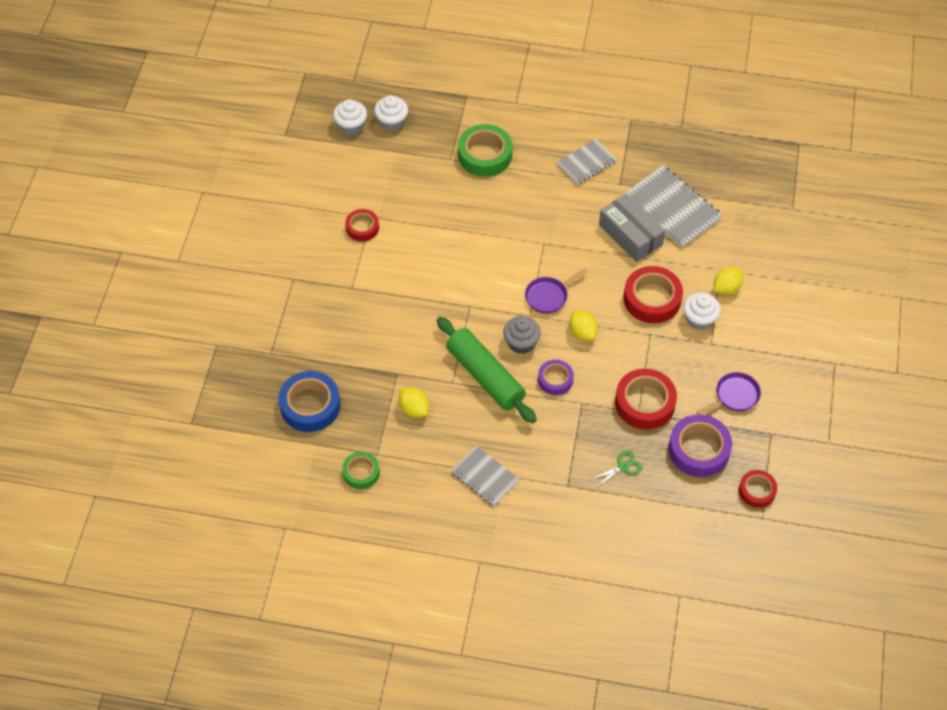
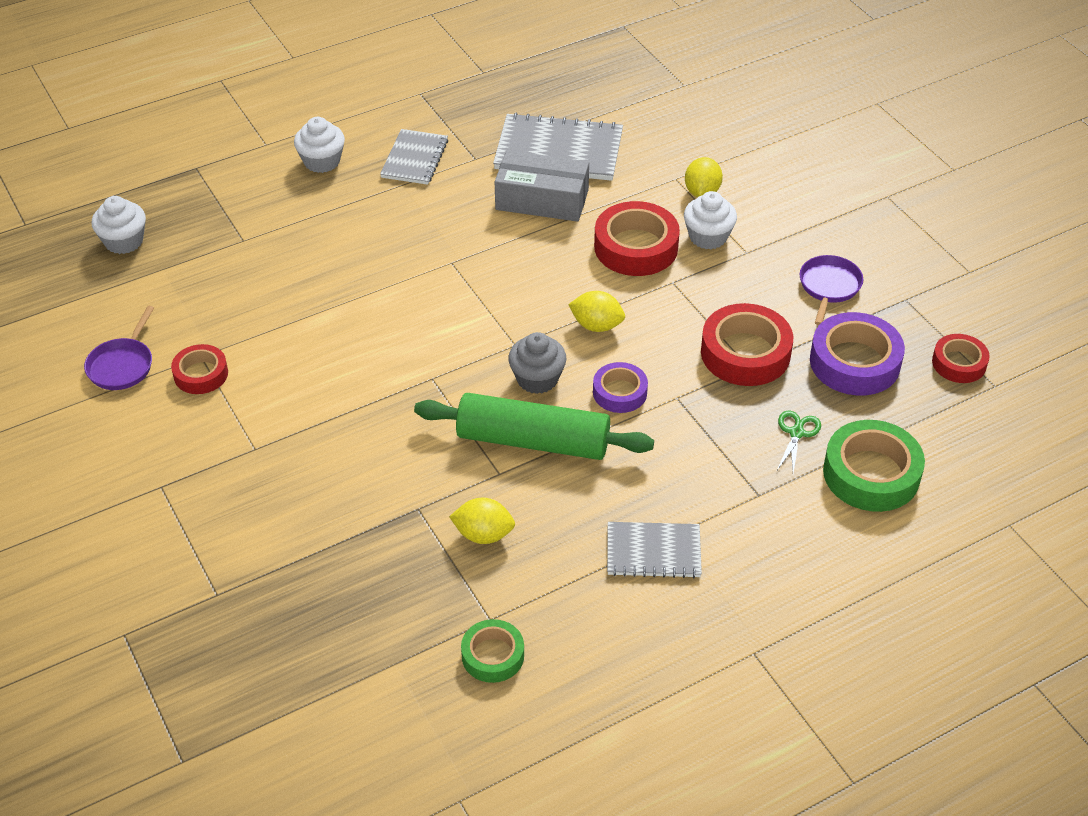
camera: 40 degrees left, 10 degrees down
blue tape [278,371,341,432] -> none
white cupcake [333,99,367,135] -> white cupcake moved to [294,117,345,173]
green tape [458,124,512,177] -> green tape moved to [823,420,925,512]
purple pan [525,268,588,314] -> purple pan moved to [84,306,154,390]

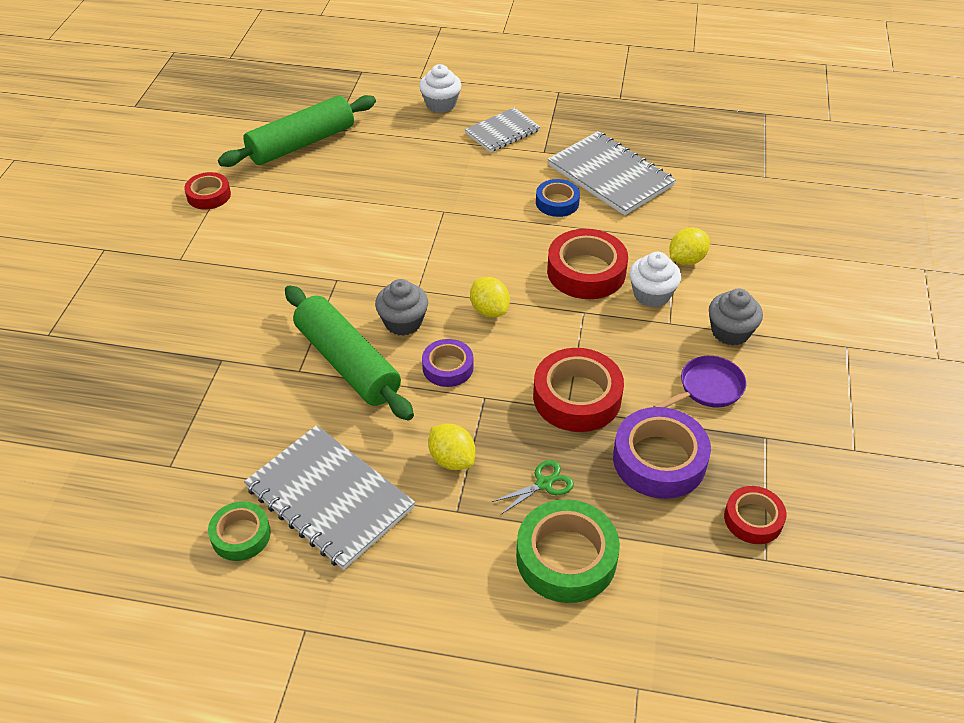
camera: 40 degrees right, 0 degrees up
purple pan [84,306,154,390] -> none
white cupcake [92,196,146,254] -> none
yellow lemon [449,498,515,544] -> yellow lemon moved to [428,424,475,470]
green tape [461,619,524,683] -> green tape moved to [208,501,271,561]
grey box [495,150,589,222] -> blue tape [536,179,580,217]
grey notebook [607,522,702,578] -> grey notebook [244,425,415,570], size x1.63
none -> green rolling pin [218,95,376,167]
none -> grey cupcake [709,289,763,346]

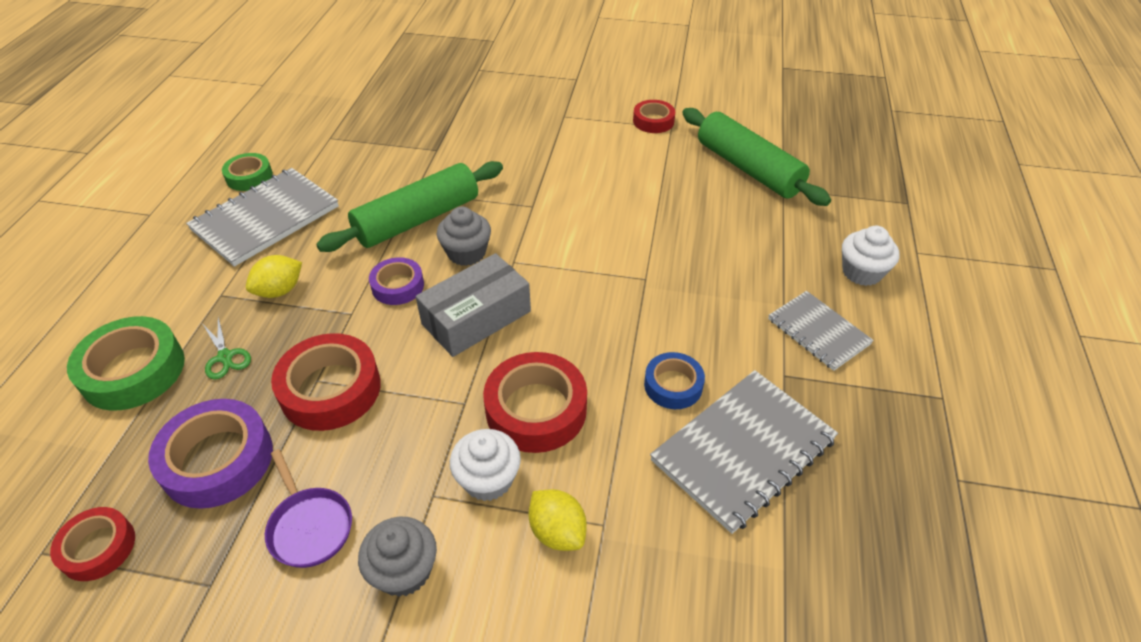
camera: 90 degrees right, 0 degrees up
yellow lemon [470,277,510,317] -> grey box [416,253,531,357]

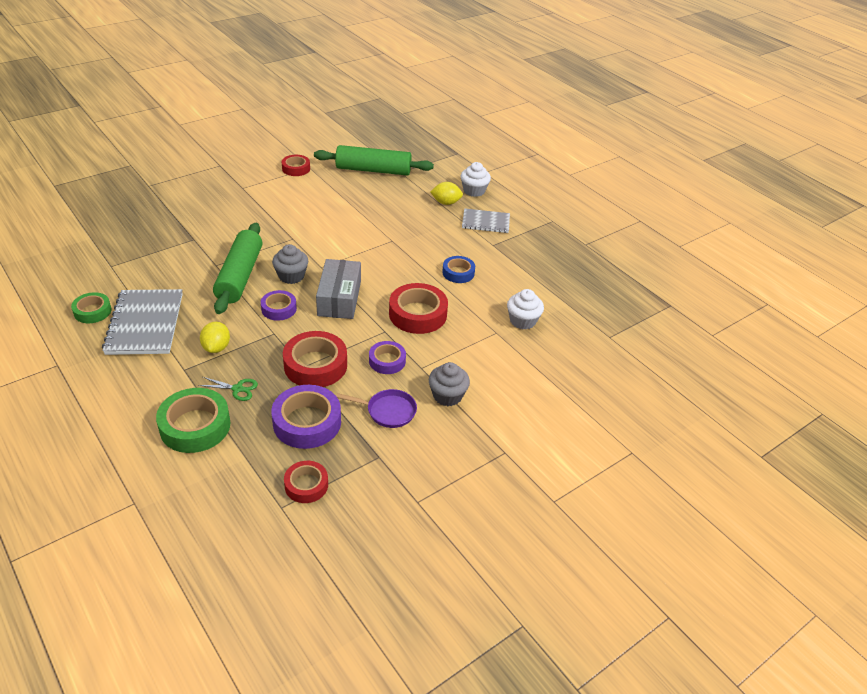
camera: 50 degrees left, 5 degrees down
white cupcake [450,429,521,501] -> white cupcake moved to [507,289,544,330]
yellow lemon [529,489,587,551] -> yellow lemon moved to [430,182,463,205]
grey notebook [650,370,838,534] -> none
none -> purple tape [369,341,406,374]

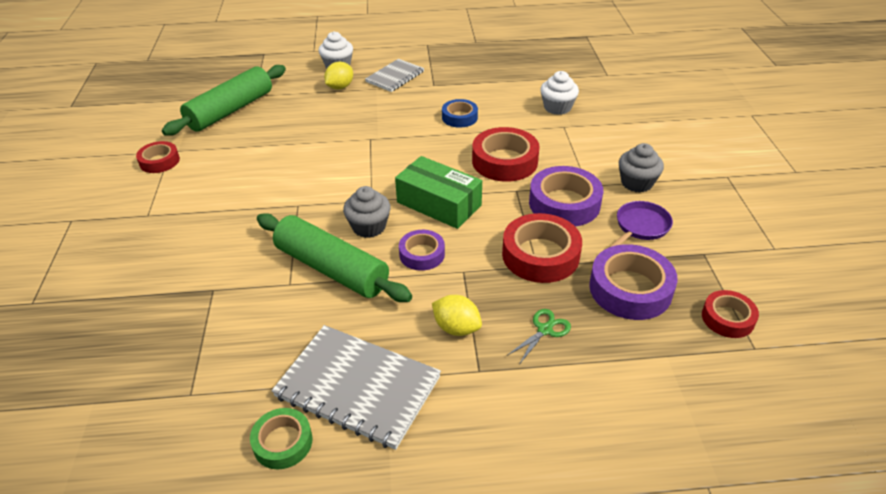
camera: 55 degrees left, 0 degrees up
green tape [156,388,230,453] -> none
grey box [316,259,361,319] -> green box [395,156,482,229]
purple tape [369,341,406,374] -> purple tape [529,166,603,227], size x1.68

